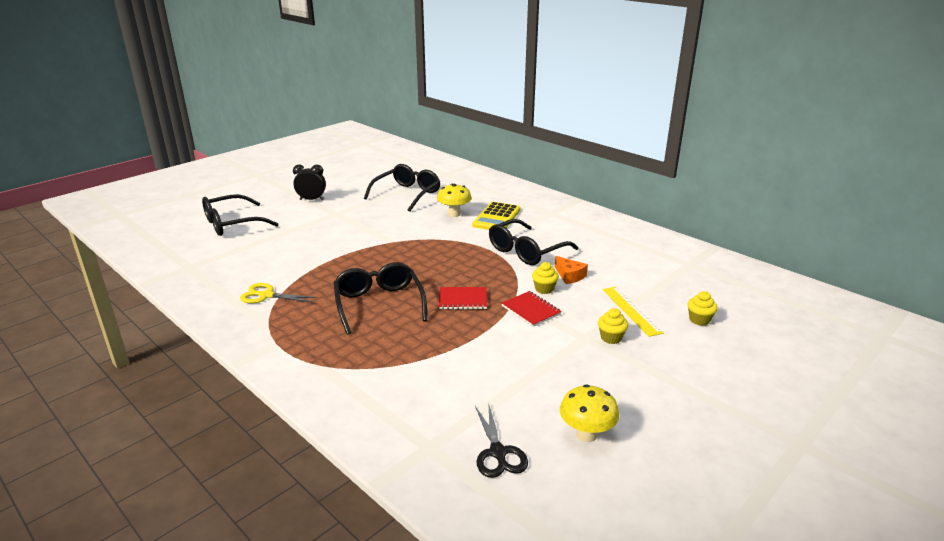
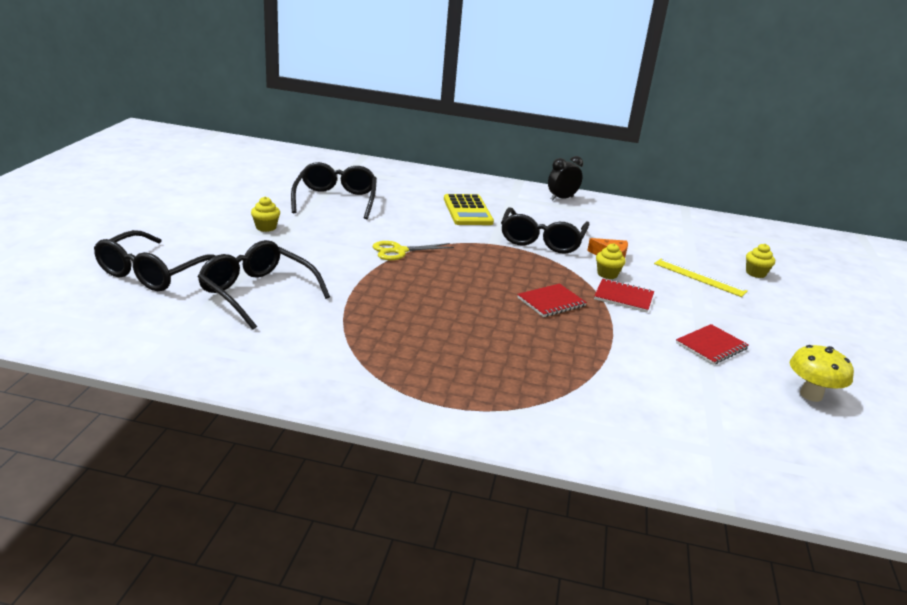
camera: 35 degrees left, 0 degrees up
yellow scissors [240,283,317,303] -> yellow scissors moved to [372,241,454,260]
black clock [293,164,326,200] -> black clock moved to [548,156,583,200]
black glasses [333,262,427,335] -> black glasses moved to [198,240,330,330]
yellow mushroom [437,184,472,217] -> none
black scissors [475,402,528,478] -> none
yellow cupcake [598,308,628,344] -> yellow cupcake moved to [251,197,280,232]
none -> red notebook [676,324,749,365]

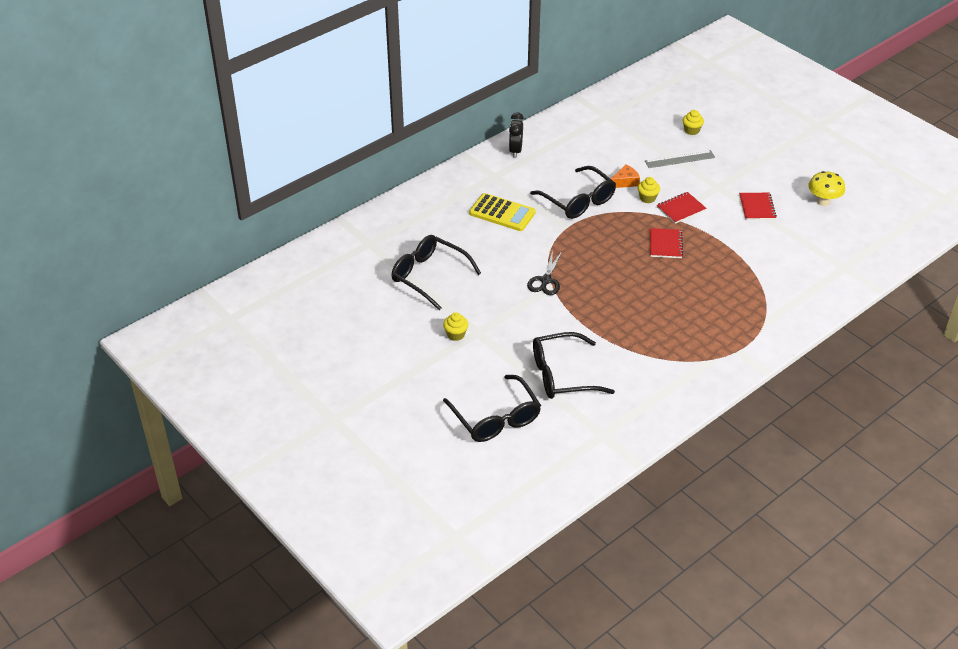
camera: 50 degrees left, 15 degrees up
yellow scissors [372,241,454,260] -> black scissors [527,251,562,295]
yellow ruler [654,258,748,297] -> grey ruler [645,150,715,168]

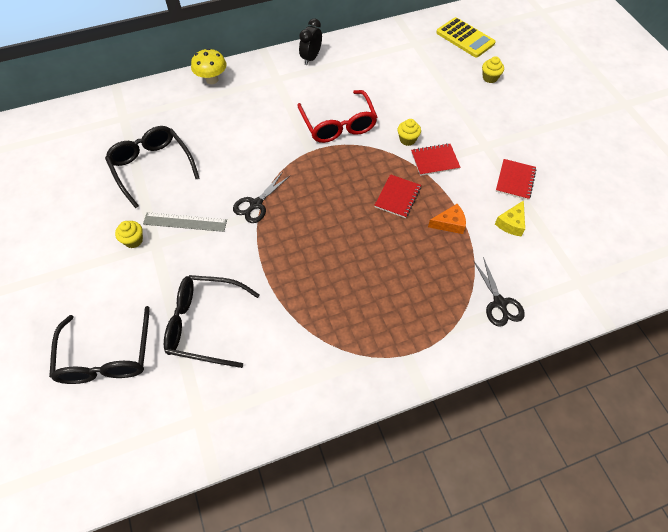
camera: 20 degrees right, 15 degrees up
yellow calculator [469,193,536,231] -> yellow calculator moved to [436,17,496,58]
black glasses [530,166,616,219] -> red glasses [297,90,377,143]
orange cheese [611,164,640,188] -> orange cheese moved to [428,204,466,234]
grey ruler [645,150,715,168] -> grey ruler moved to [143,212,227,232]
yellow mushroom [808,171,845,206] -> yellow mushroom moved to [191,48,226,84]
none -> black scissors [473,257,525,327]
none -> yellow cheese [495,200,525,236]

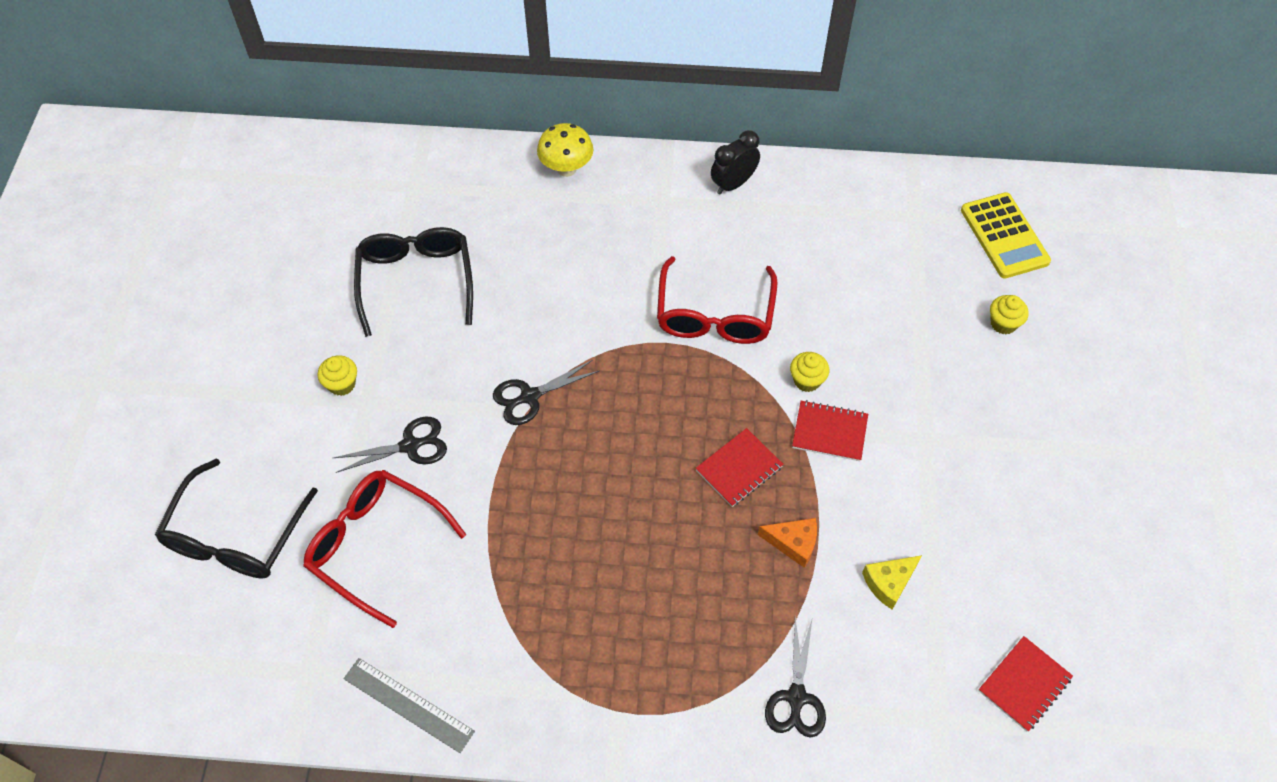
camera: 25 degrees right, 0 degrees up
grey ruler [143,212,227,232] -> grey ruler moved to [344,658,475,753]
black glasses [164,275,260,368] -> red glasses [303,470,466,628]
red notebook [496,159,537,200] -> red notebook moved to [979,636,1073,732]
none -> black scissors [333,416,447,473]

